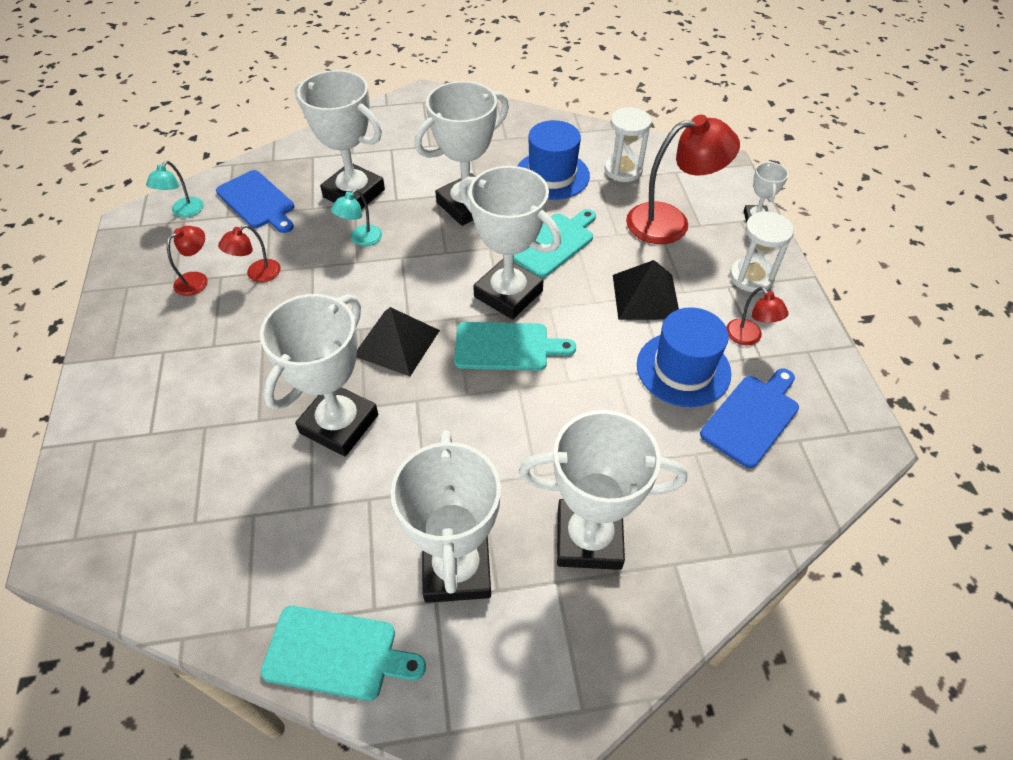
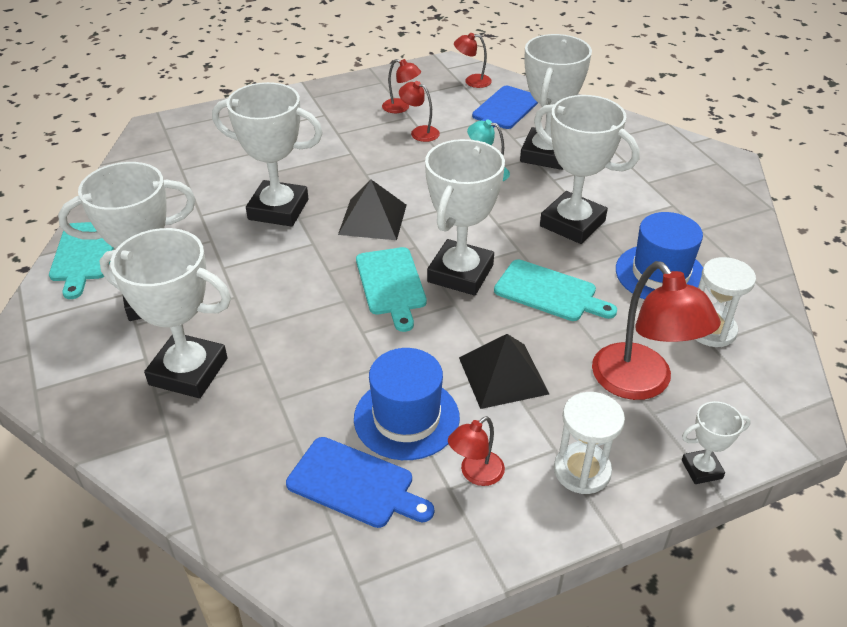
camera: 75 degrees right, 10 degrees down
turquoise lamp [146,161,203,218] -> red lamp [454,33,492,88]
white trophy [519,410,687,570] -> white trophy turned 60 degrees counterclockwise [100,228,231,398]

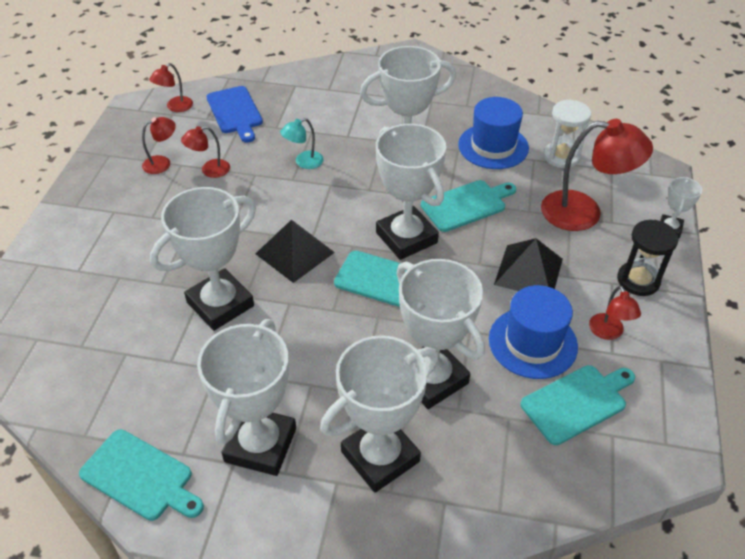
camera: 55 degrees left, 5 degrees up
blue cutting board [286,437,434,528] -> turquoise cutting board [520,365,635,445]
white trophy [520,34,592,170] -> white trophy moved to [397,259,485,409]
white hourglass [554,392,625,494] -> black hourglass [617,220,679,296]

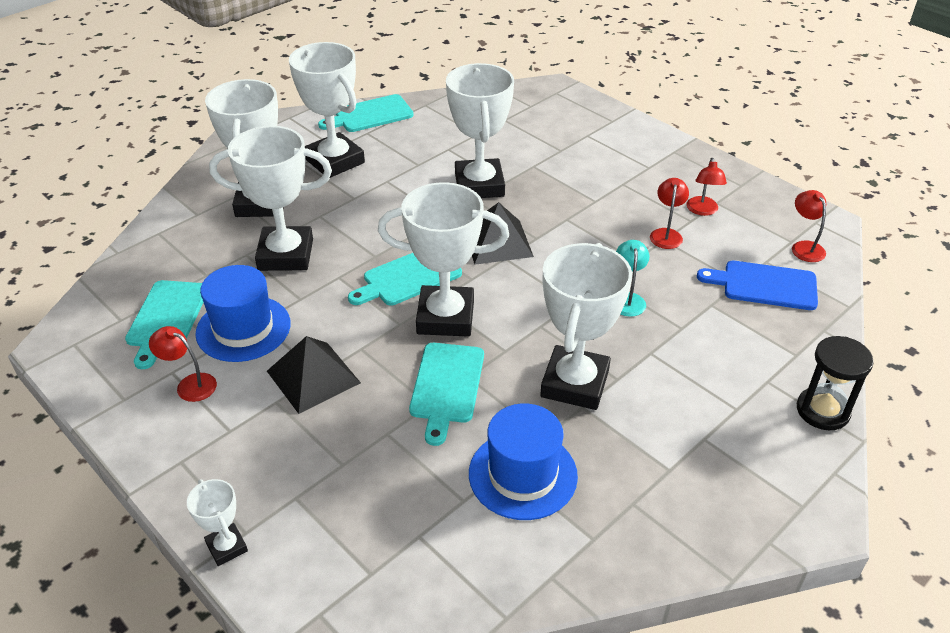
camera: 125 degrees right, 5 degrees down
red lamp [541,119,653,231] -> none
white hourglass [544,100,591,168] -> none
black hourglass [617,220,679,296] -> black hourglass moved to [797,336,874,430]

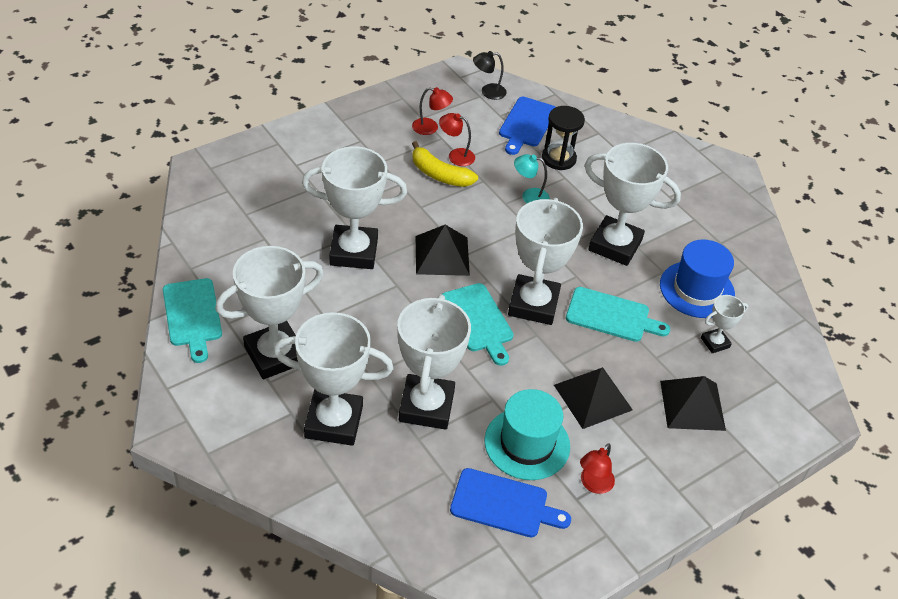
camera: 85 degrees left, 5 degrees up
turquoise cutting board [125,280,203,369] -> blue cutting board [450,468,571,537]
white trophy [187,479,248,566] -> white trophy moved to [701,295,748,353]
blue hat [195,265,291,362] -> turquoise hat [485,389,570,480]
red lamp [792,190,826,262] -> black lamp [473,51,507,100]
black hourglass [797,336,874,430] -> black hourglass moved to [542,106,585,170]
none -> yellow banana [412,141,478,187]
none -> black pyramid [660,376,726,431]

